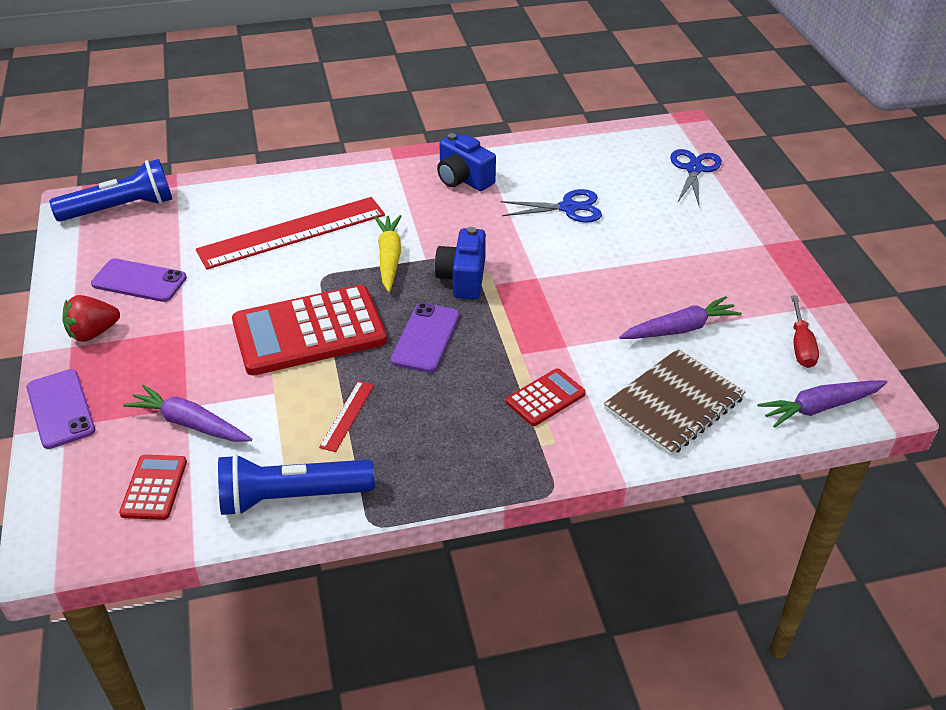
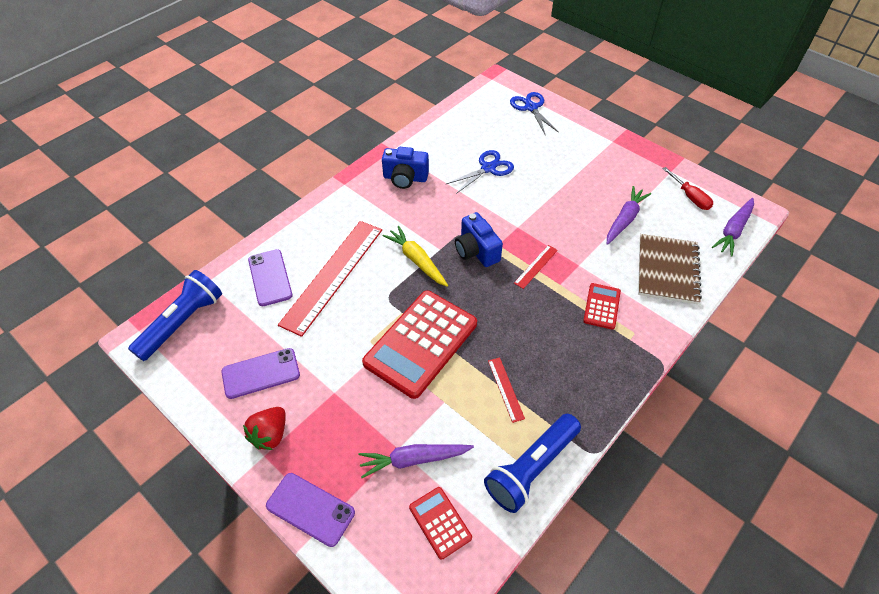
camera: 35 degrees left, 10 degrees up
purple phone [390,303,460,372] -> purple phone moved to [248,249,293,306]
none -> red ruler [514,245,558,289]

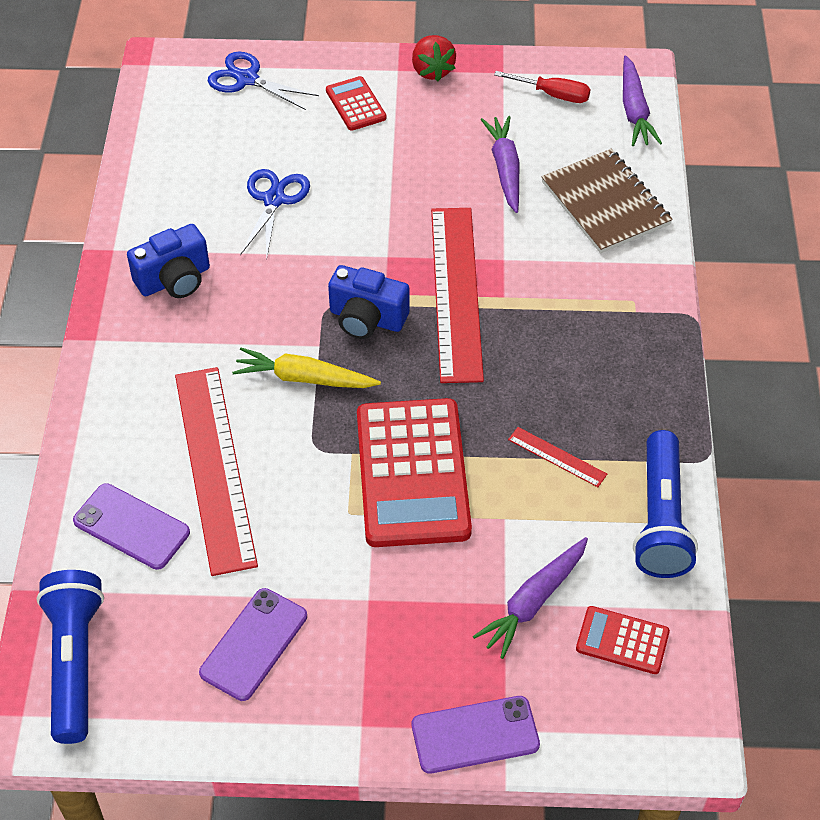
camera: 40 degrees left, 0 degrees up
red strawberry [243,407,286,450] -> red strawberry moved to [412,35,456,81]
red ruler [514,245,558,289] -> red ruler [431,208,484,383], size x2.36
red calculator [583,283,621,330] -> red calculator moved to [326,76,387,131]

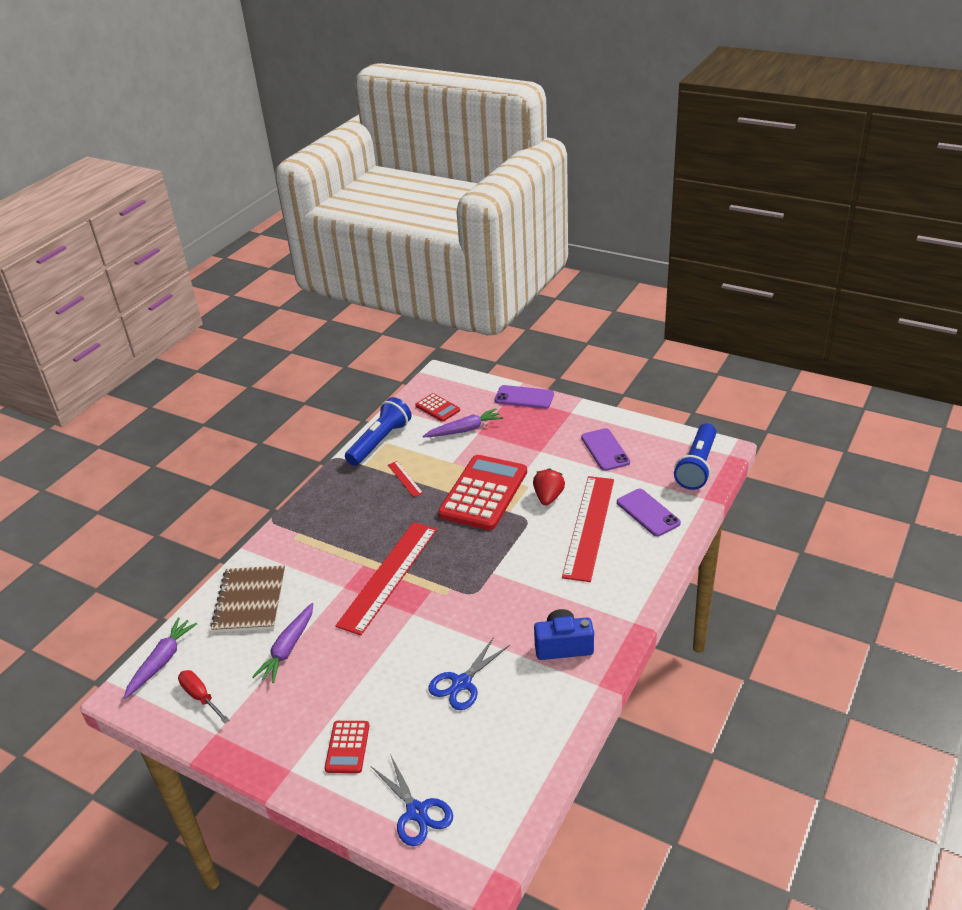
camera: 150 degrees left, 15 degrees down
purple phone [199,588,307,701] -> purple phone turned 75 degrees counterclockwise [581,428,630,471]
yellow carrot [232,348,381,388] -> none
blue camera [328,265,409,339] -> none
red strawberry [412,35,456,81] -> red strawberry moved to [533,468,565,505]

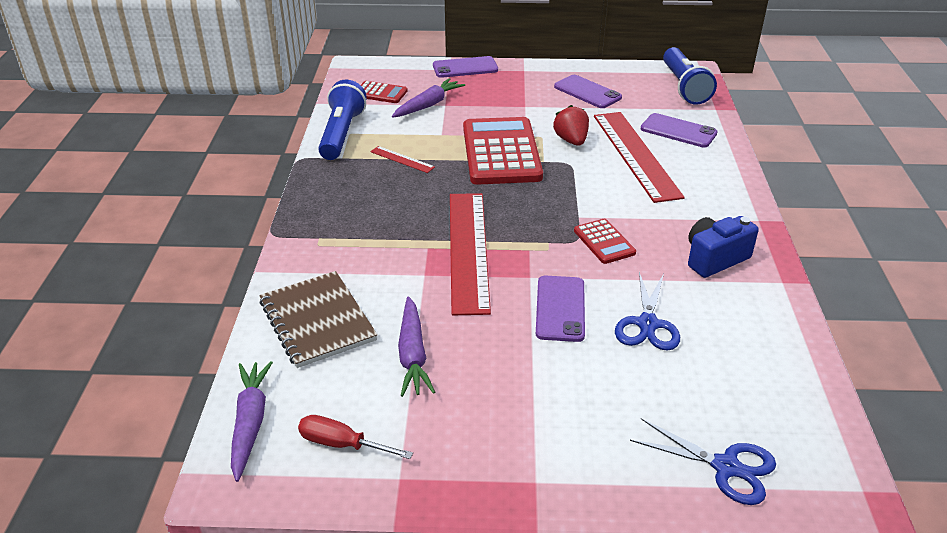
camera: 30 degrees left, 0 degrees up
red calculator [325,721,369,773] -> red calculator moved to [574,219,636,264]
none -> purple phone [536,276,585,342]

